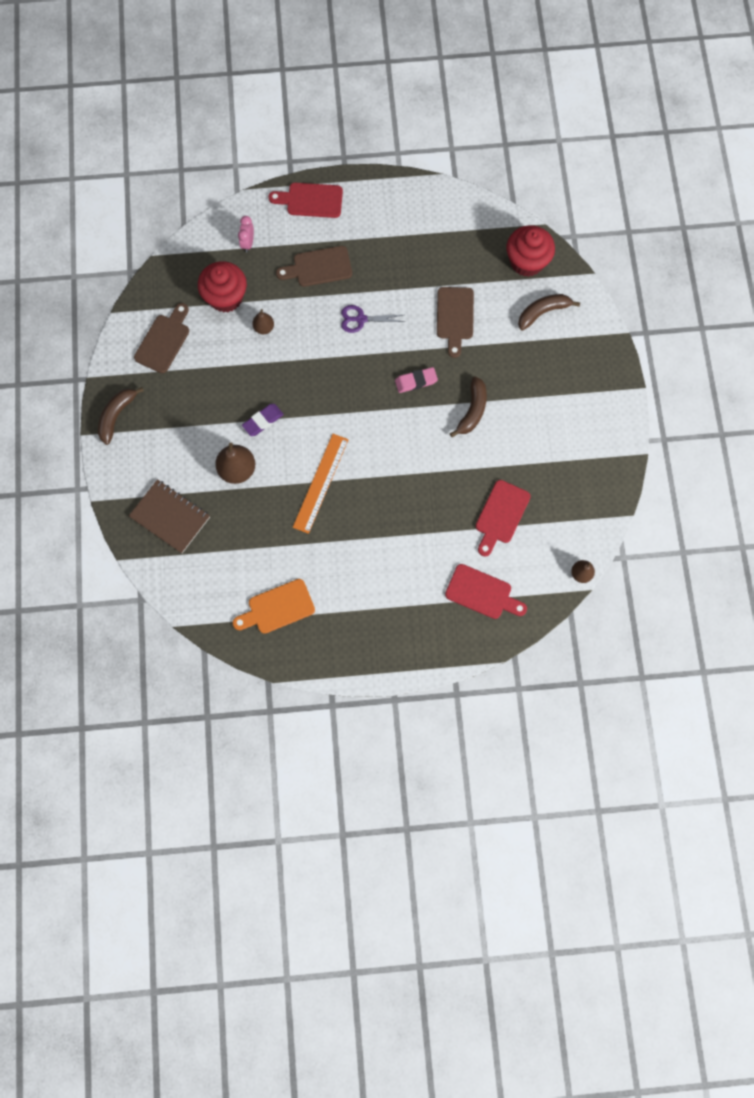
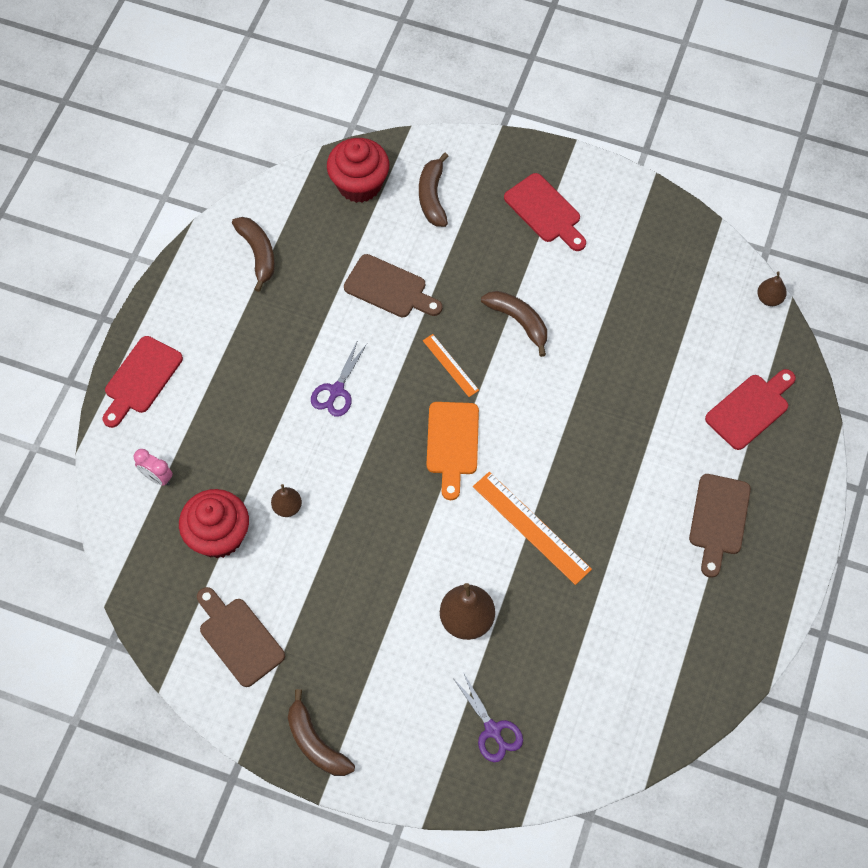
camera: 65 degrees left, 10 degrees down
brown notebook [129,479,210,553] -> purple scissors [453,672,523,762]
orange cutting board [233,579,315,634] -> orange cutting board moved to [426,402,479,500]
purple eraser [242,404,284,436] -> none
brown cutting board [276,246,352,287] -> brown cutting board moved to [689,474,751,578]
pink eraser [395,367,438,393] -> orange ruler [423,334,479,397]
red cutting board [476,480,531,557] -> red cutting board moved to [504,173,586,251]
none -> brown banana [232,217,275,292]

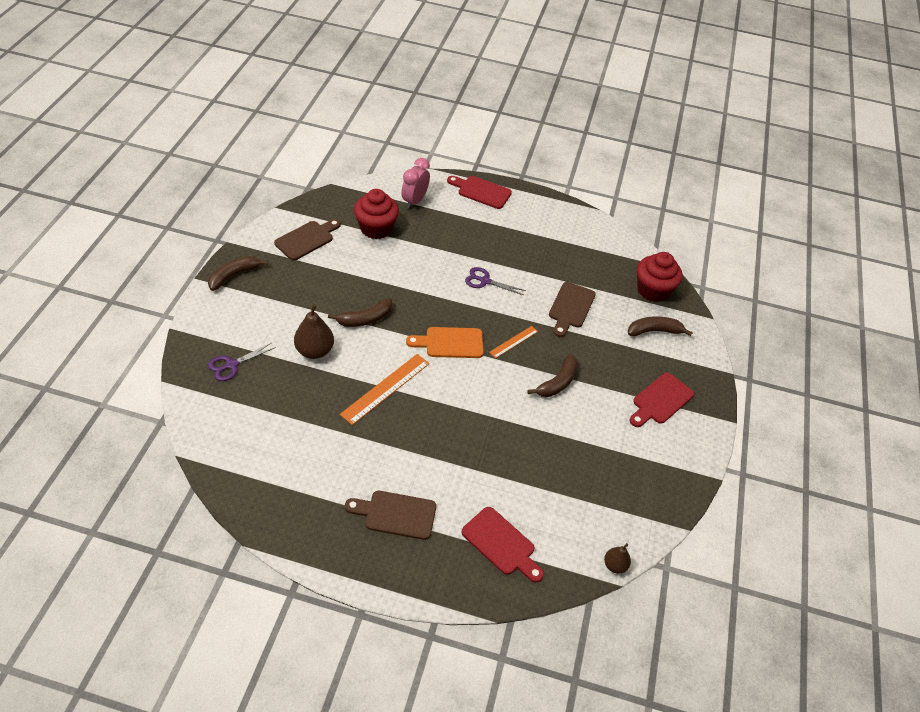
camera: 80 degrees right, 15 degrees down
pink clock [134,449,173,486] -> pink clock [401,158,430,209], size x1.54
brown banana [232,217,275,292] -> brown banana moved to [328,298,393,327]
brown pear [271,484,302,517] -> none

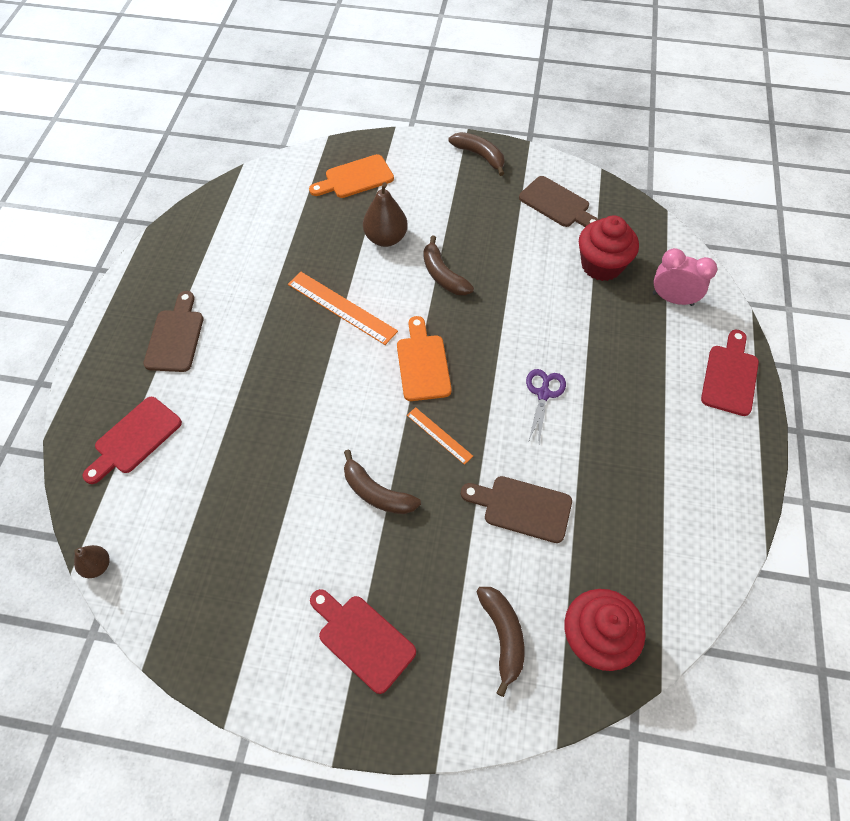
camera: 90 degrees right, 10 degrees up
purple scissors [208,343,276,381] -> orange cutting board [309,154,394,198]

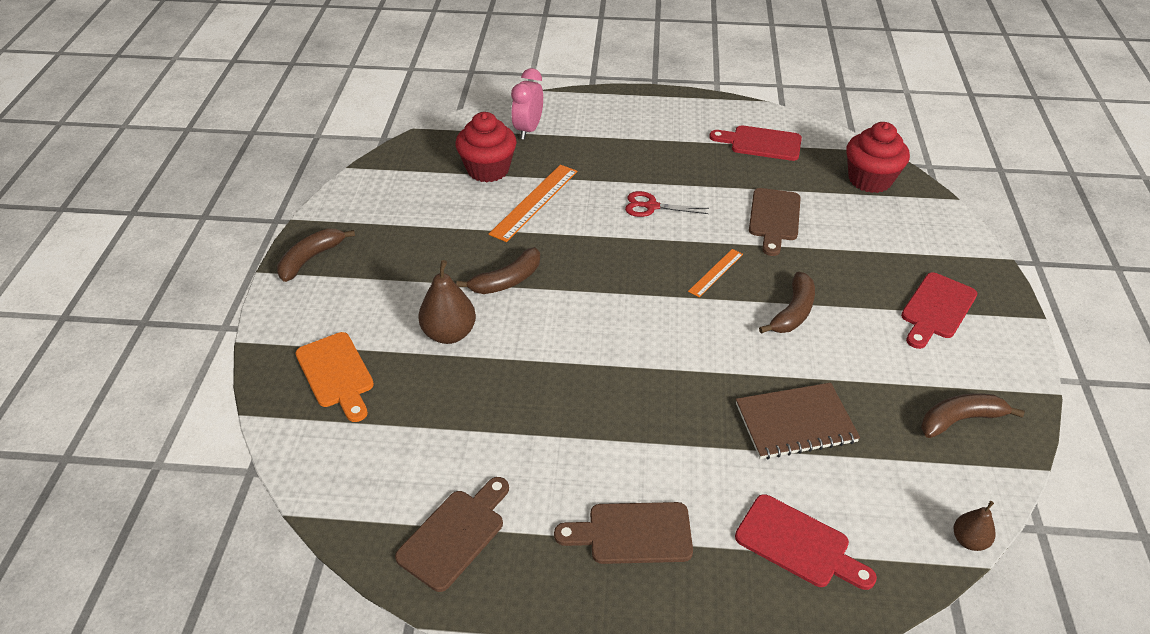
camera: 95 degrees left, 15 degrees down
orange ruler [288,272,398,345] -> orange ruler moved to [488,165,578,242]
orange cutting board [397,316,452,401] -> none
brown banana [476,587,525,697] -> brown banana moved to [921,393,1025,438]
brown cutting board [519,176,599,227] -> brown cutting board moved to [395,477,509,592]
purple scissors [526,369,566,443] -> red scissors [625,191,709,217]
red cutting board [701,330,759,416] -> red cutting board moved to [709,125,802,161]
none -> brown notebook [736,383,860,459]

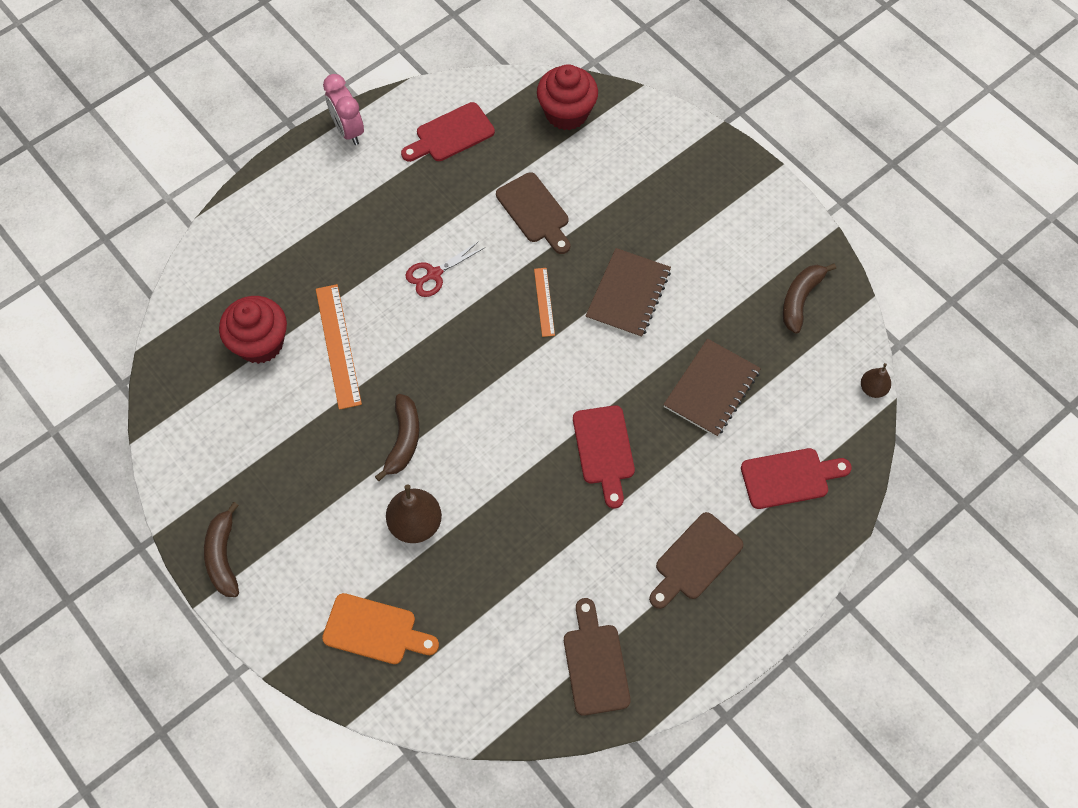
camera: 45 degrees left, 20 degrees up
pink clock [511,68,543,140] -> pink clock moved to [323,74,364,145]
brown banana [759,272,815,334] -> brown notebook [586,248,671,338]
red cutting board [901,272,978,349] -> red cutting board moved to [573,405,635,508]

